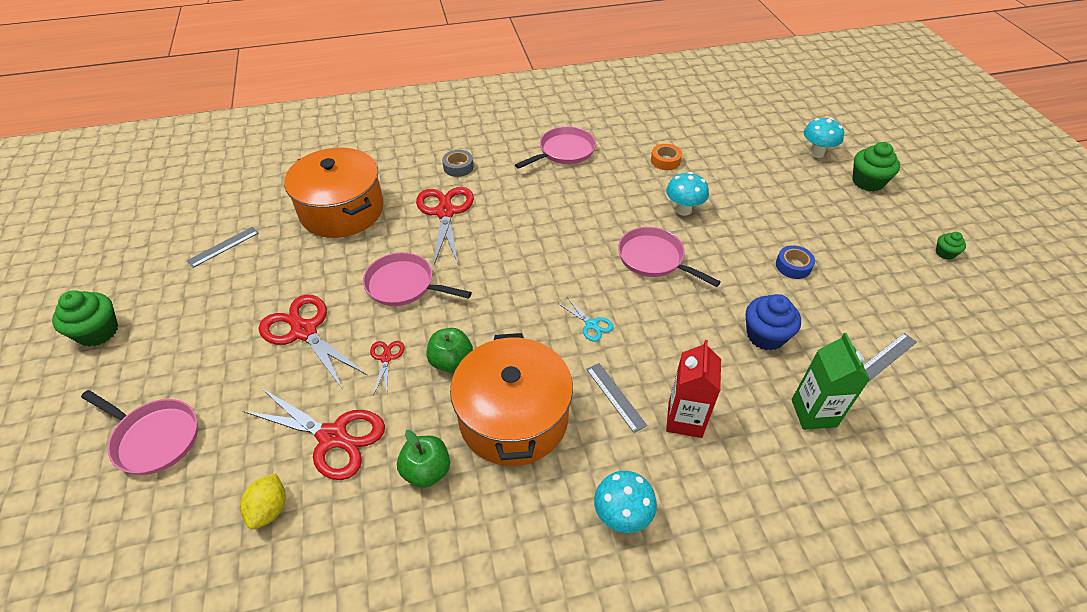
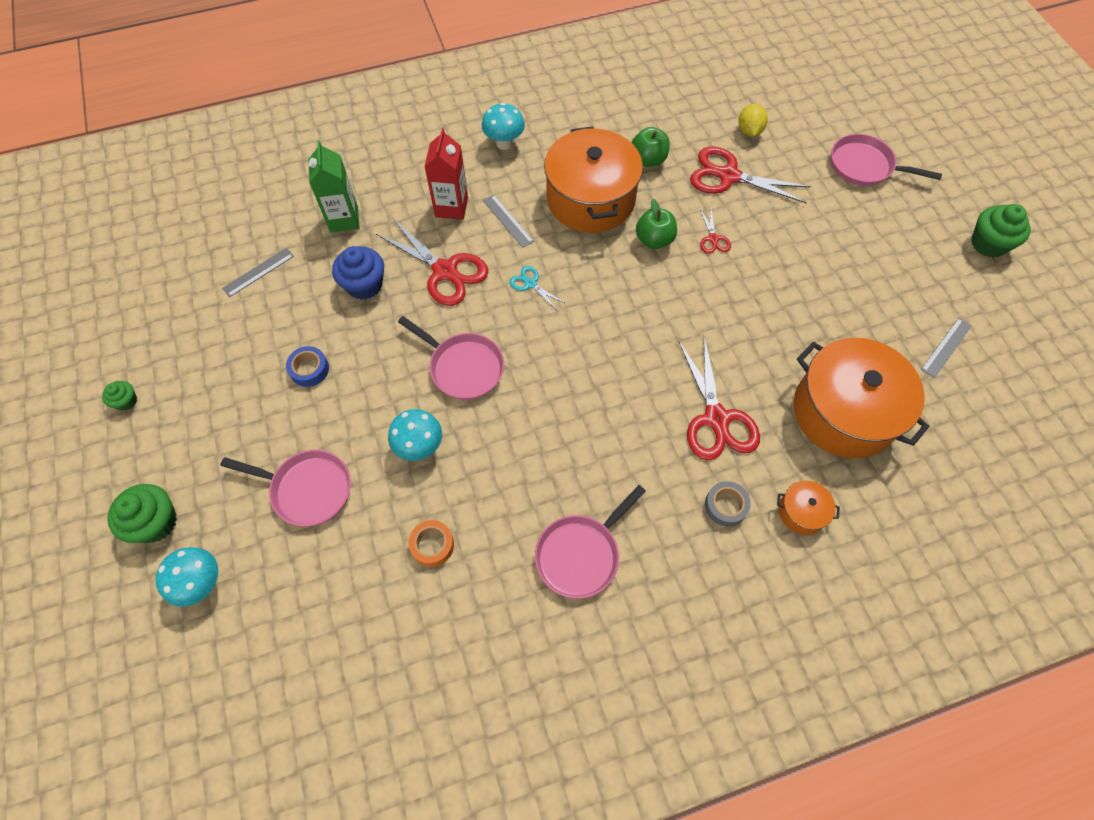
camera: 175 degrees right, 15 degrees up
red scissors [259,294,367,391] -> red scissors moved to [376,219,489,306]
pink pan [363,252,472,306] -> pink pan moved to [220,450,351,526]
none -> orange pot [777,481,840,535]

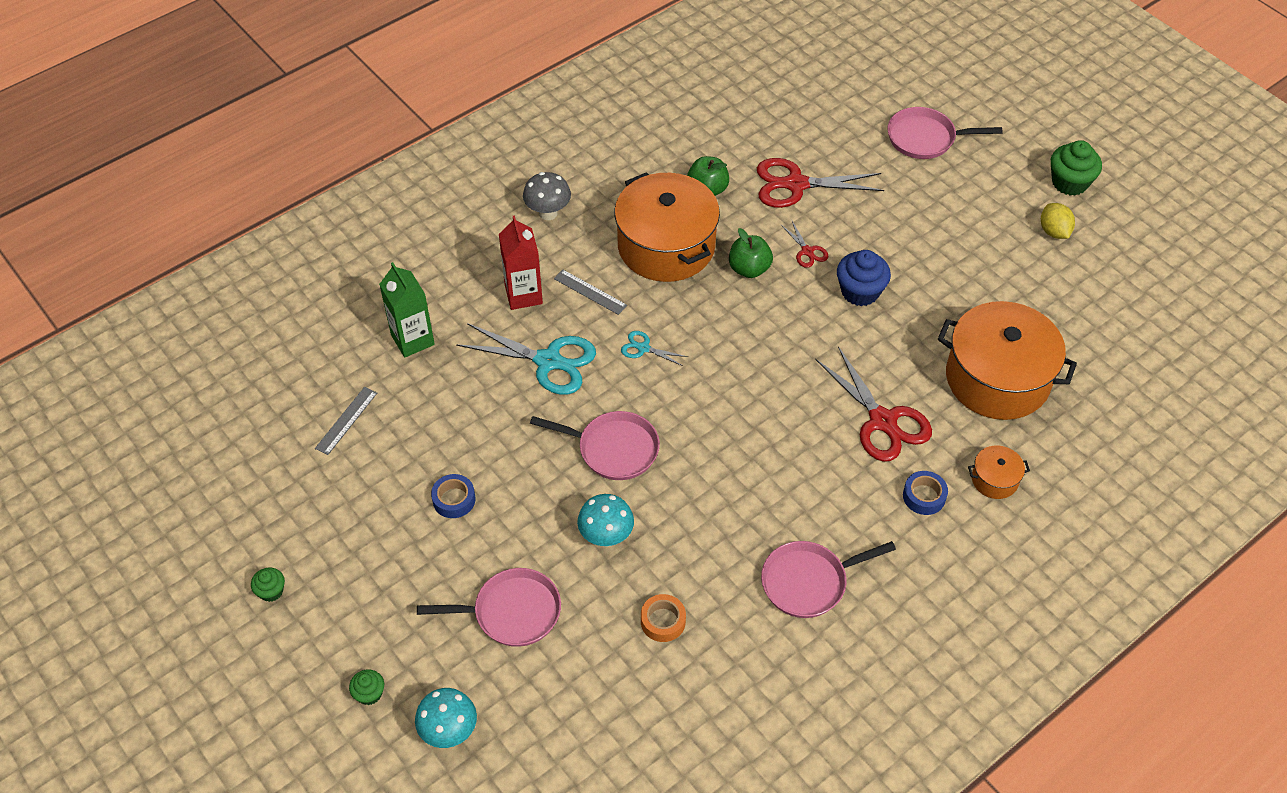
camera: 20 degrees left, 10 degrees down
green cupcake [107,484,177,543] -> green cupcake [349,669,384,705], size x0.54
blue cupcake [332,246,384,300] -> blue cupcake moved to [837,250,891,306]
red scissors [376,219,489,306] -> turquoise scissors [456,323,596,395]
turquoise mushroom [482,103,525,150] -> grey mushroom [523,172,571,220]
pink pan [535,485,646,599] -> pink pan turned 45 degrees clockwise [761,541,896,618]
grey tape [705,481,751,527] -> blue tape [903,471,948,515]
yellow lemon [738,104,768,137] -> yellow lemon moved to [1041,203,1075,239]
grey ruler [921,318,972,378] -> none

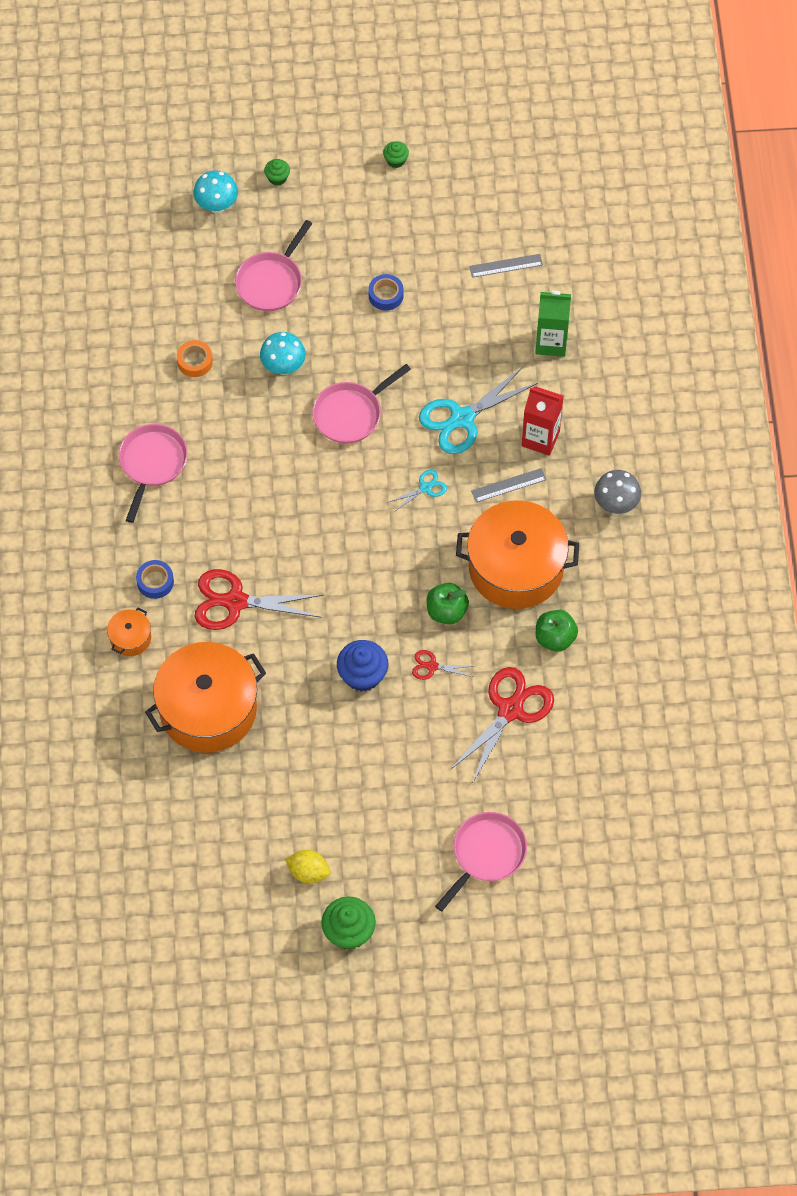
camera: 125 degrees right, 10 degrees up
grey ruler [315,387,377,455] -> grey ruler turned 75 degrees counterclockwise [469,254,543,278]

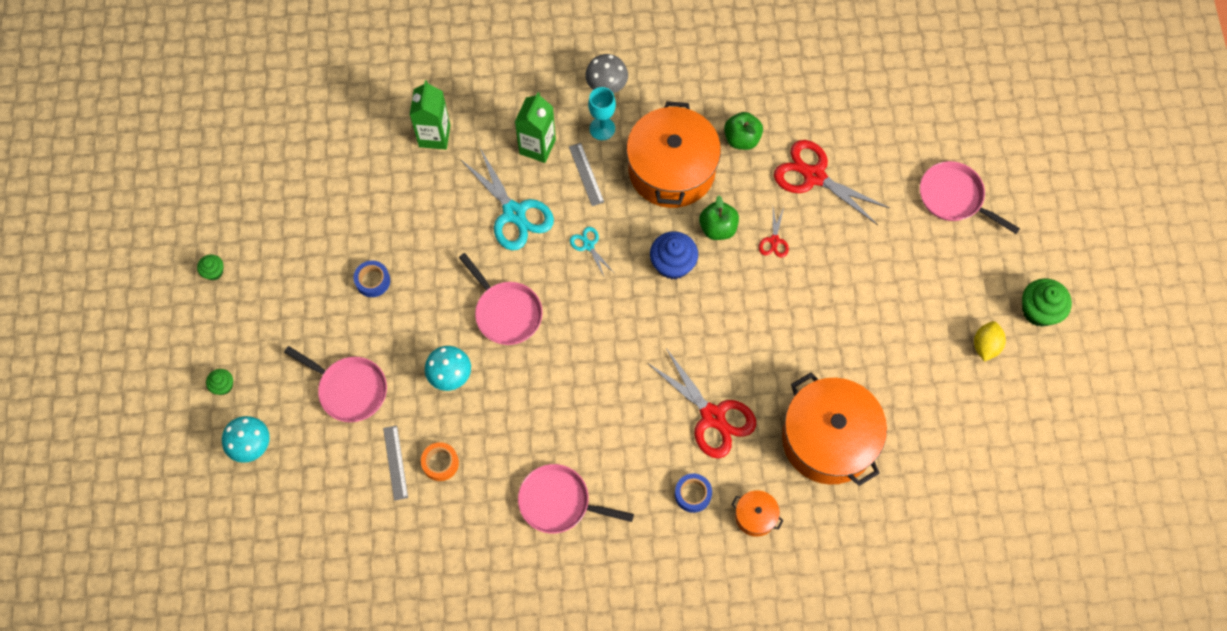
camera: 90 degrees left, 5 degrees up
red scissors [195,569,323,630] -> red scissors turned 45 degrees counterclockwise [647,347,756,458]
blue cupcake [337,640,388,692] -> blue cupcake moved to [650,231,698,280]
grey ruler [469,254,543,278] -> grey ruler moved to [383,425,408,501]
red carton [522,386,564,456] -> green carton [515,92,556,163]
none -> turquoise goblet [588,87,616,140]

